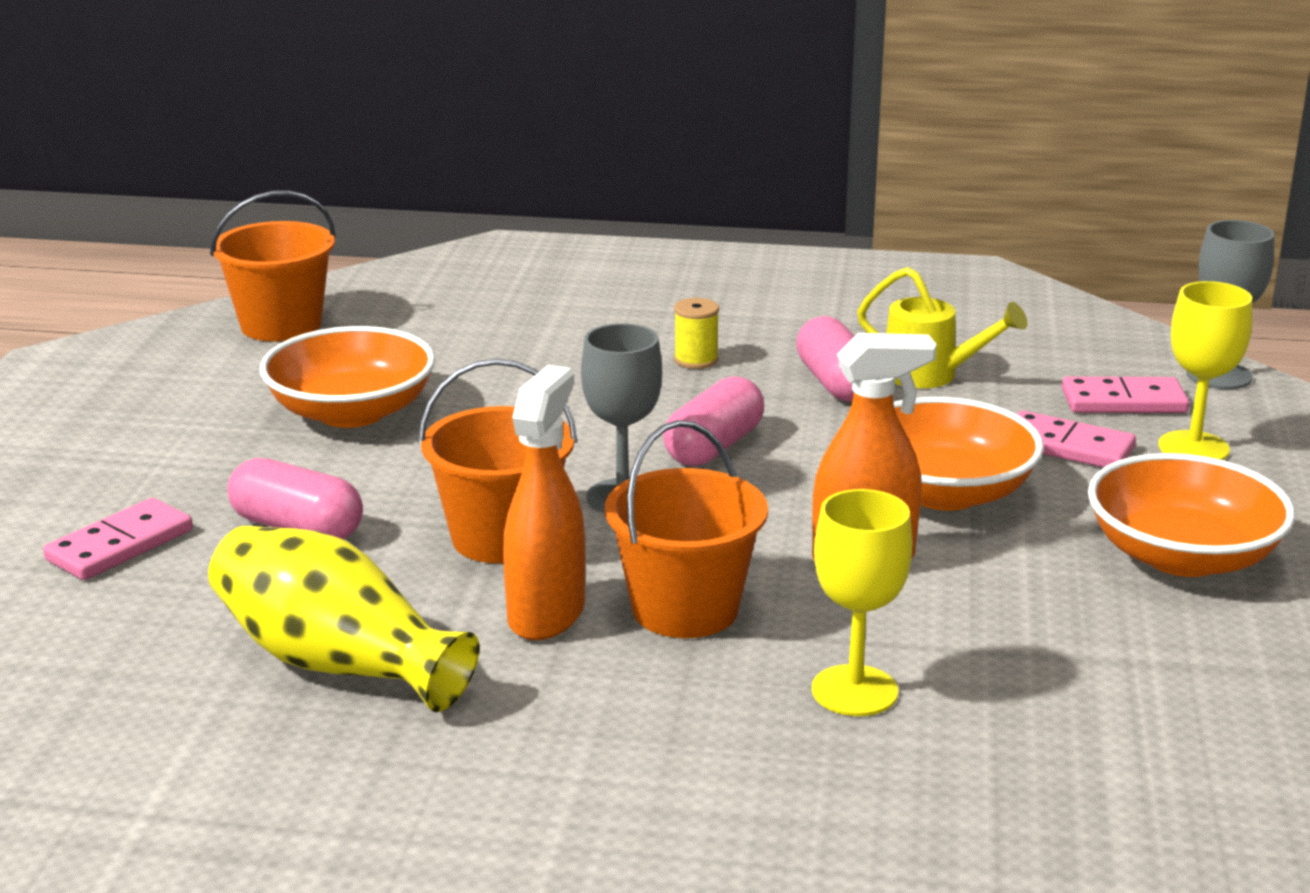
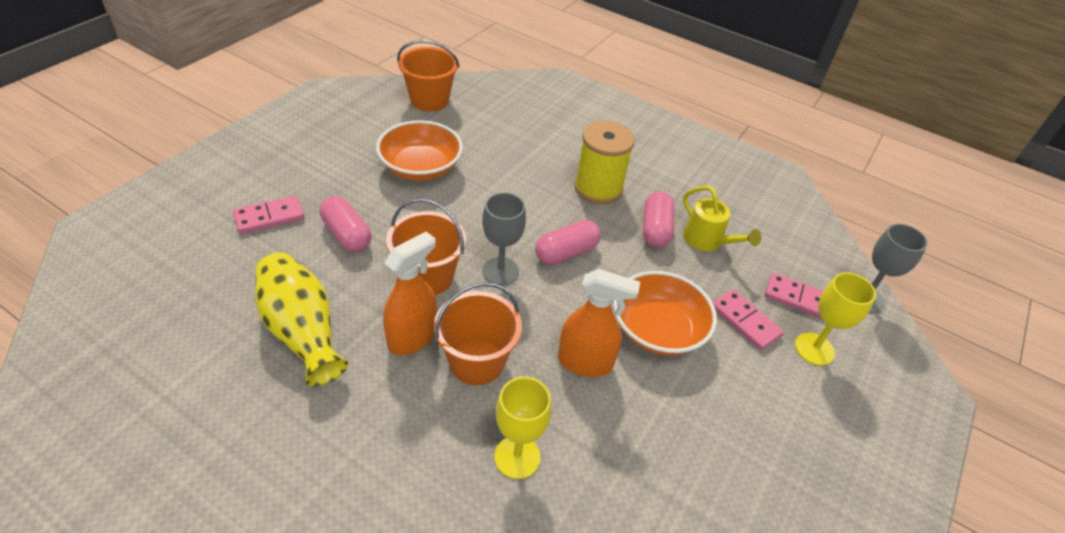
camera: 20 degrees right, 20 degrees up
yellow spool [674,298,719,369] -> yellow spool [574,121,635,204], size x2.15
orange bowl [1088,453,1295,577] -> none

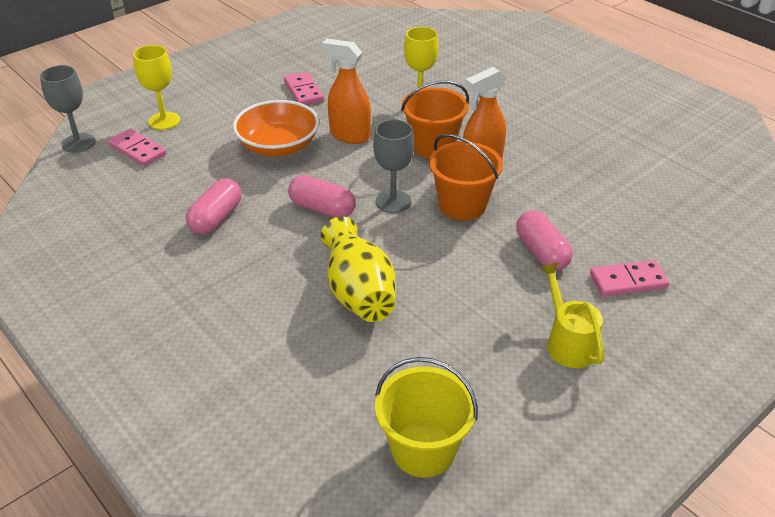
camera: 160 degrees left, 5 degrees down
yellow vase [255,252,348,386] -> yellow vase moved to [321,217,396,322]
orange bowl [376,120,463,181] -> none
orange bucket [397,40,459,111] -> yellow bucket [375,357,478,477]
pink capsule [535,220,601,265] -> pink capsule turned 45 degrees clockwise [288,175,356,218]
yellow spool [574,121,635,204] -> none
yellow watering can [683,186,761,251] -> yellow watering can moved to [540,262,604,368]
pink domino [712,289,784,350] -> pink domino moved to [284,72,324,105]

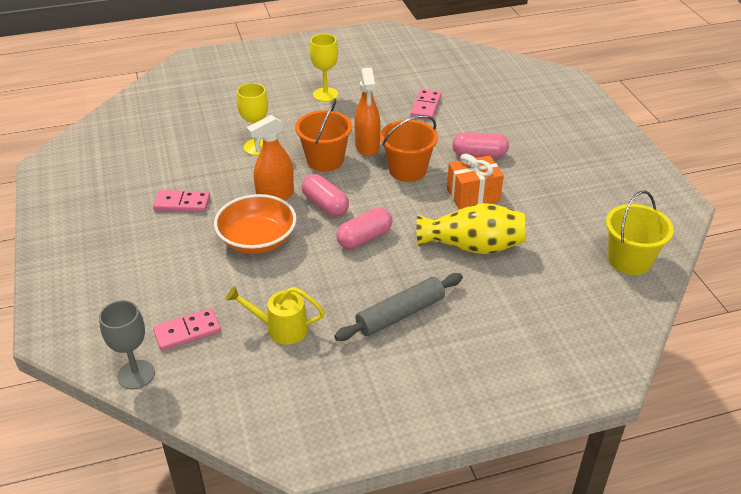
camera: 65 degrees left, 0 degrees up
yellow goblet [133,45,180,130] -> yellow goblet moved to [310,34,338,102]
pink capsule [186,178,242,235] -> pink capsule moved to [301,174,349,216]
grey goblet [373,119,414,213] -> none
yellow watering can [540,262,604,368] -> yellow watering can moved to [226,286,325,344]
pink domino [590,260,669,296] -> pink domino moved to [410,89,442,120]
none -> grey rolling pin [334,273,463,341]
none -> orange gift [447,154,504,210]

